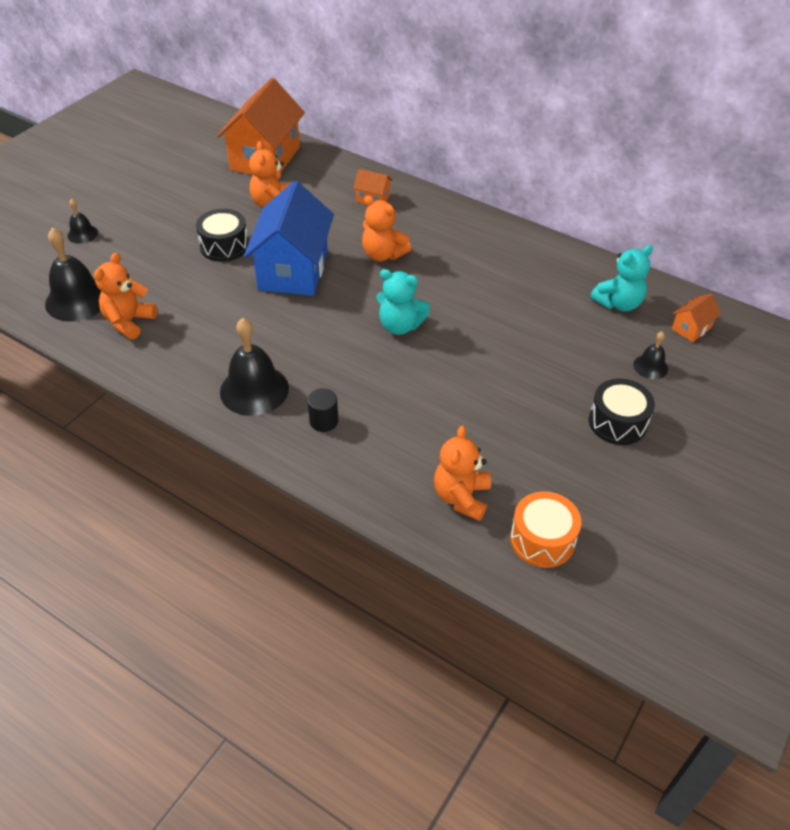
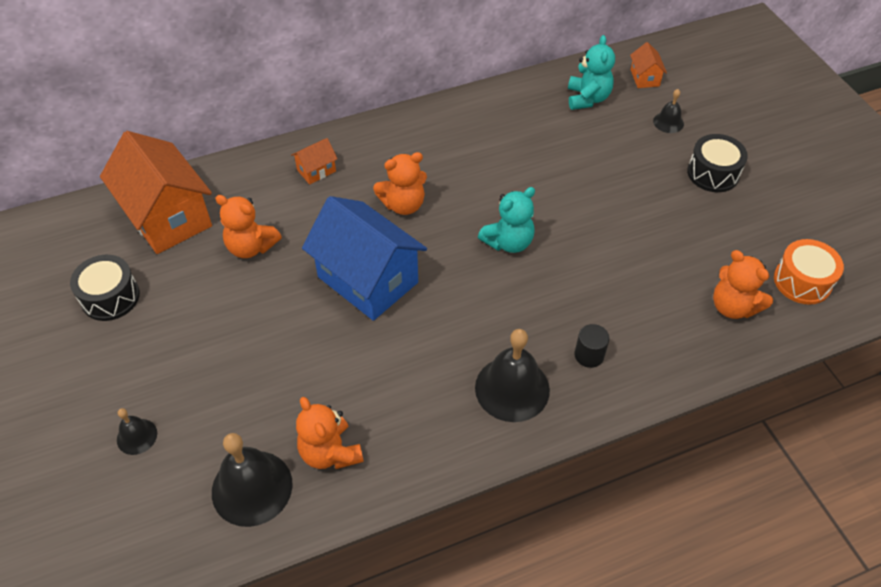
camera: 55 degrees left, 5 degrees up
black drum [196,209,249,262] -> black drum moved to [70,255,140,321]

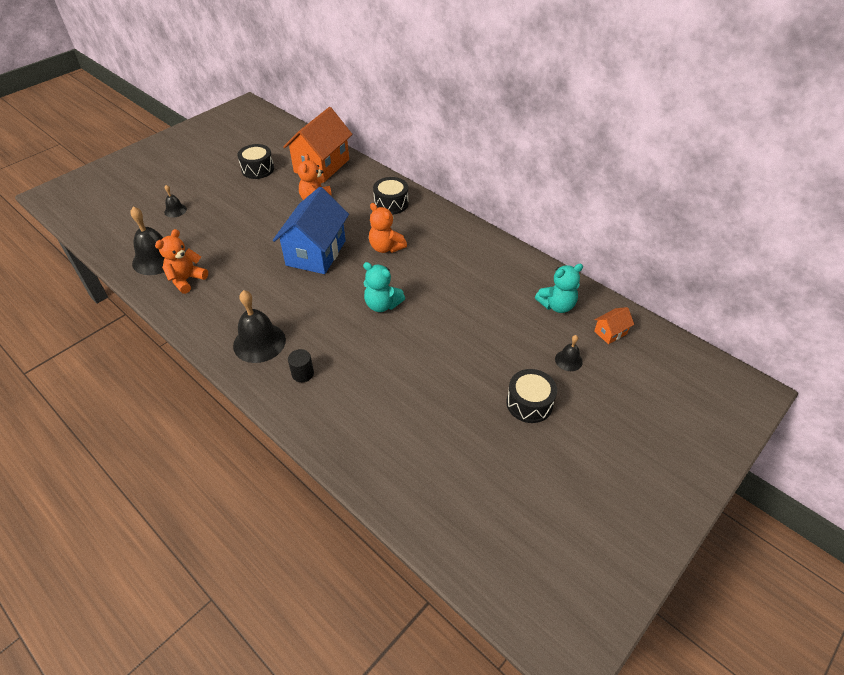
camera: 65 degrees right, 5 degrees down
orange house [291,138,338,185] -> black drum [373,177,409,214]
orange teddy bear [713,250,773,319] -> none
orange drum [774,239,844,305] -> none

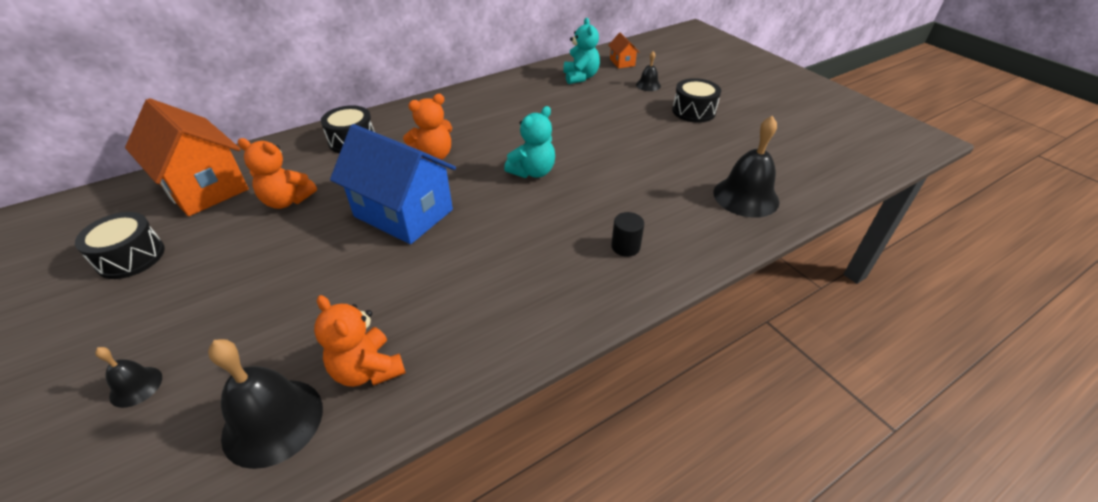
camera: 75 degrees left, 5 degrees down
black bell [233,290,286,363] -> black bell moved to [713,116,779,218]

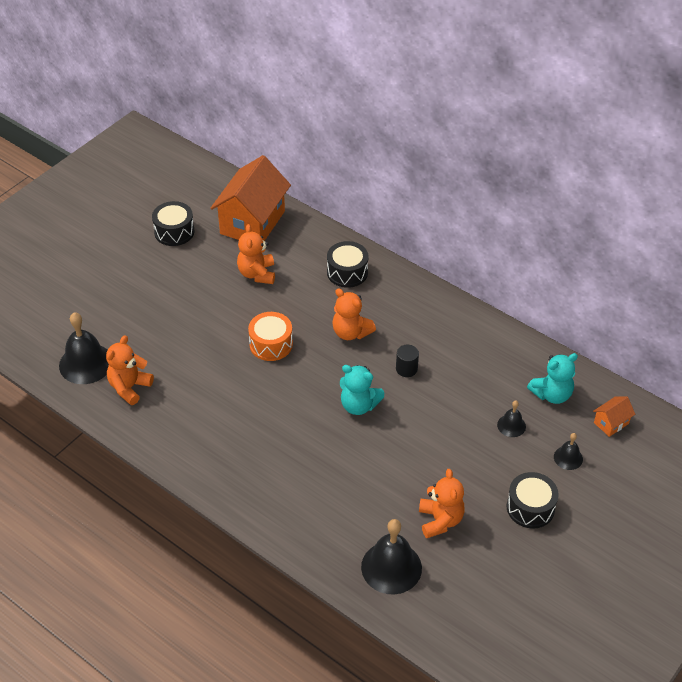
camera: 70 degrees right, 5 degrees up
black bell [95,347,162,408] -> black bell moved to [497,400,526,437]
blue house [330,124,456,244] -> orange drum [248,312,293,361]
black cylinder [611,212,644,257] -> black cylinder moved to [396,345,419,377]
none -> orange teddy bear [419,469,465,538]

